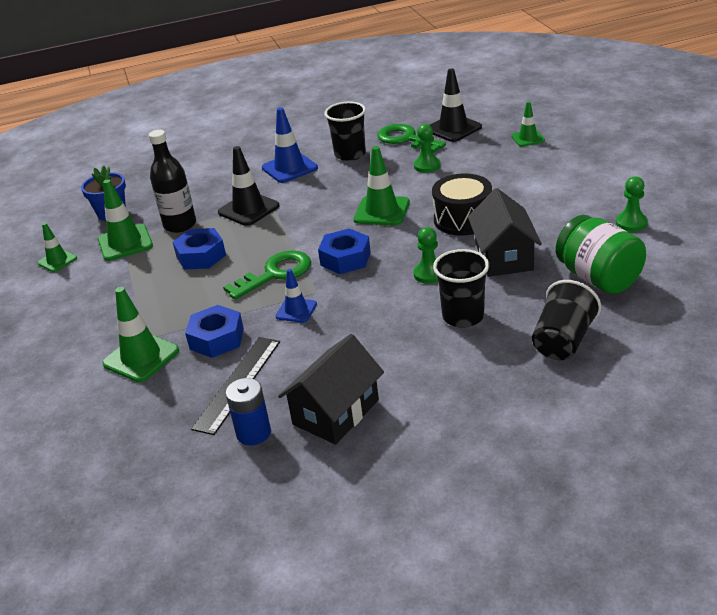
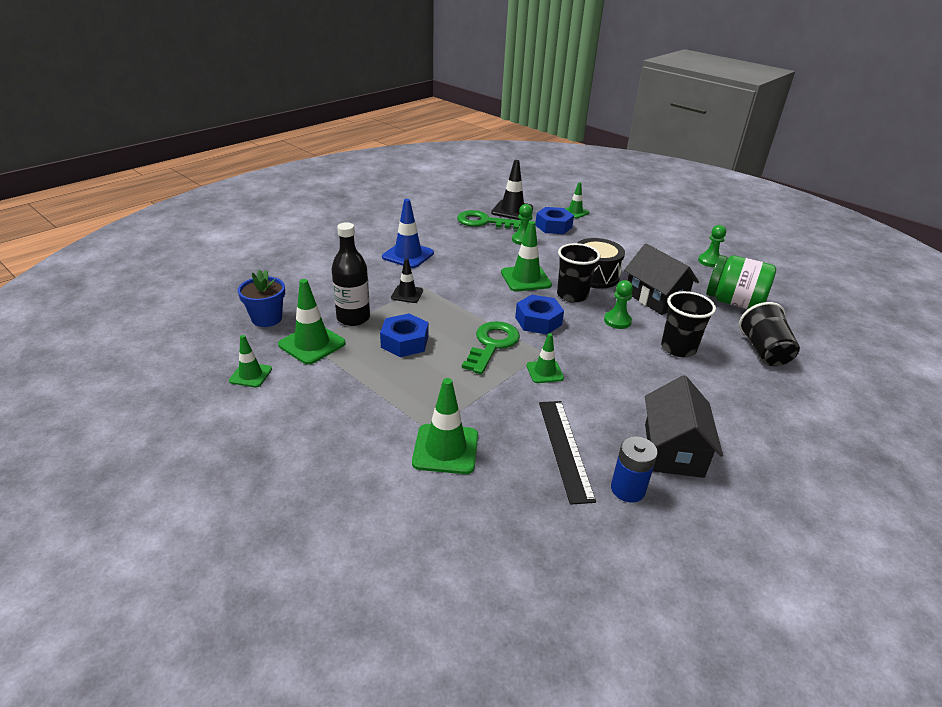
camera: 35 degrees left, 0 degrees up
blue nut [185,305,244,358] -> blue nut moved to [535,207,574,234]
black traffic cone [218,146,280,226] -> black traffic cone [391,259,423,303], size x0.61
blue traffic cone [276,269,317,323] -> green traffic cone [526,333,564,383]
black cup [324,102,366,161] -> black cup moved to [557,243,600,303]

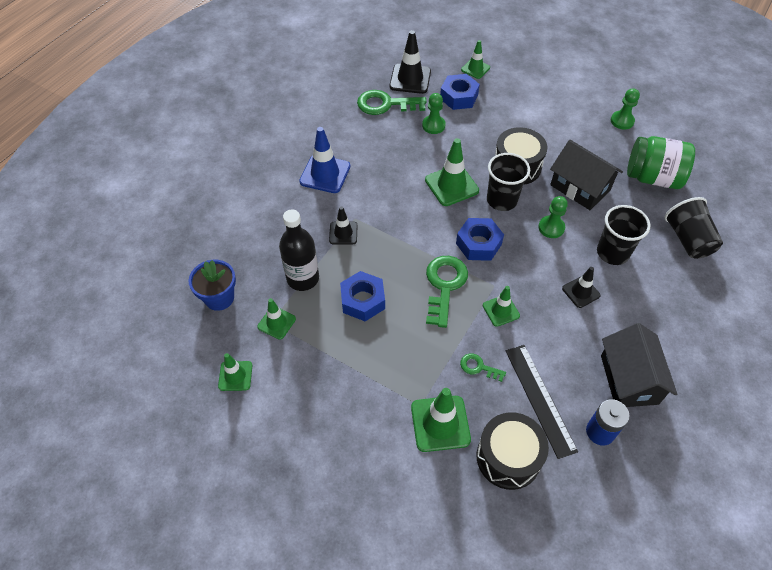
camera: 10 degrees left, 20 degrees up
green traffic cone [278,279,346,365] -> green traffic cone [257,298,296,340], size x0.61
none -> green key [460,353,506,382]
none -> black drum [476,412,549,490]
none -> black traffic cone [562,267,601,308]

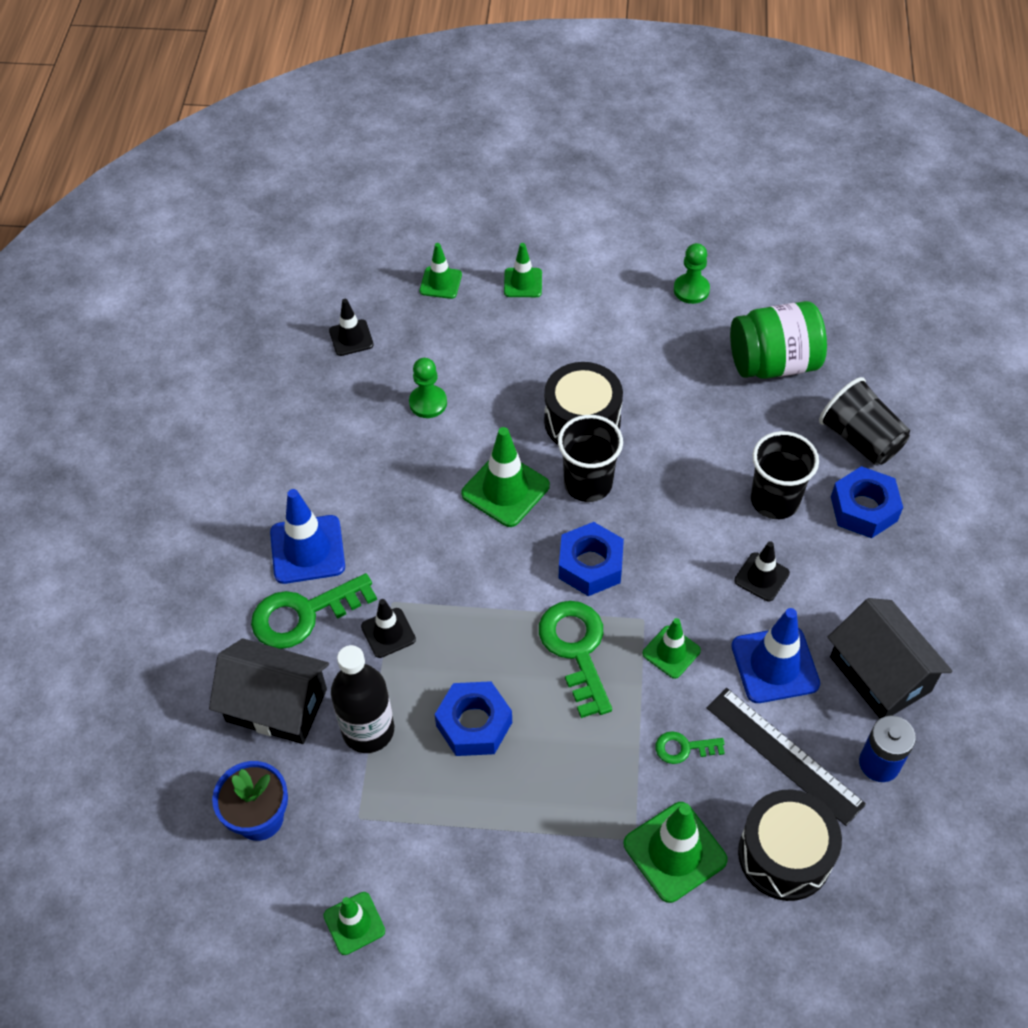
camera: 25 degrees left, 0 degrees up
green traffic cone [257,298,296,340] -> green traffic cone moved to [504,243,542,297]
green key [357,90,427,115] -> green key moved to [251,573,377,649]
black traffic cone [390,30,431,94] -> black traffic cone [329,299,374,356], size x0.61
blue nut [440,74,480,110] -> blue nut moved to [831,466,903,538]
green pawn [538,196,568,238] -> none
black house [550,140,623,210] -> black house moved to [209,638,329,744]
none -> blue traffic cone [731,608,820,703]

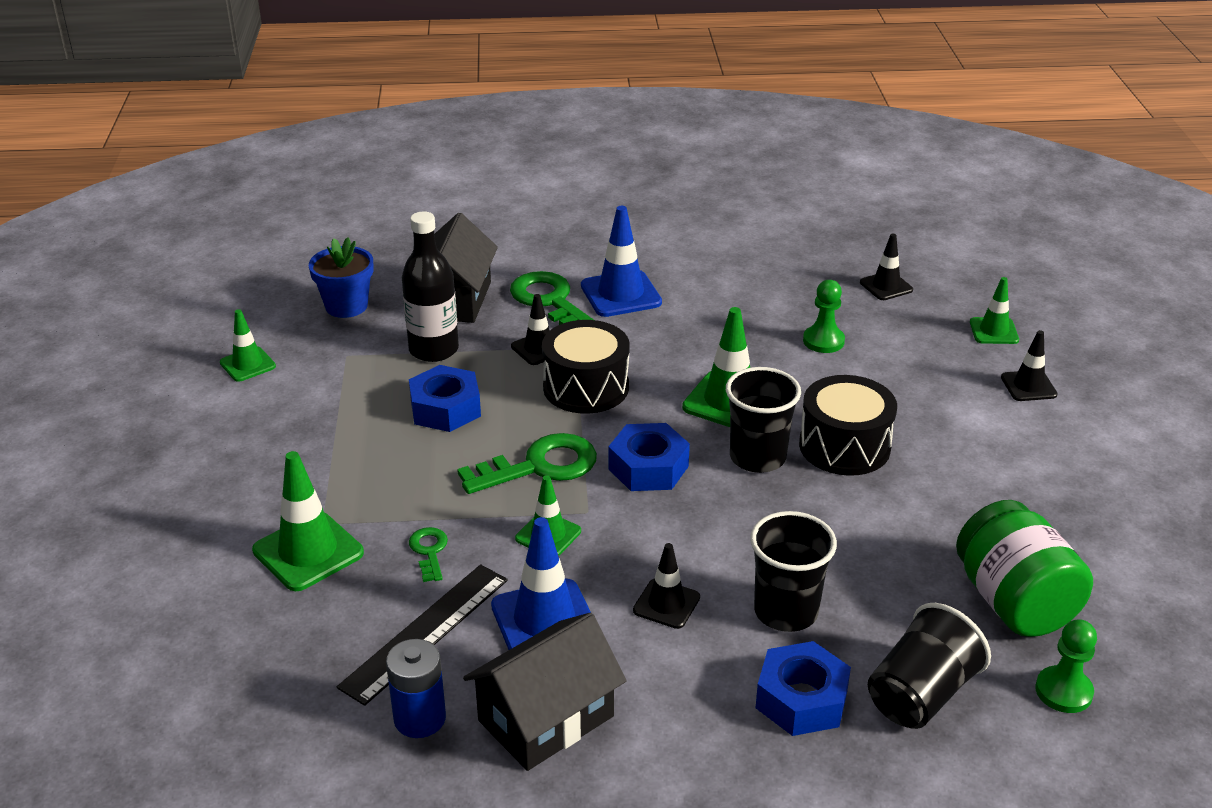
camera: 80 degrees right, 20 degrees down
green traffic cone [504,243,542,297] -> black traffic cone [1001,330,1058,401]
green pawn [674,243,710,304] -> green pawn moved to [1035,619,1097,713]
black drum [738,790,842,901] -> black drum moved to [542,320,629,414]

